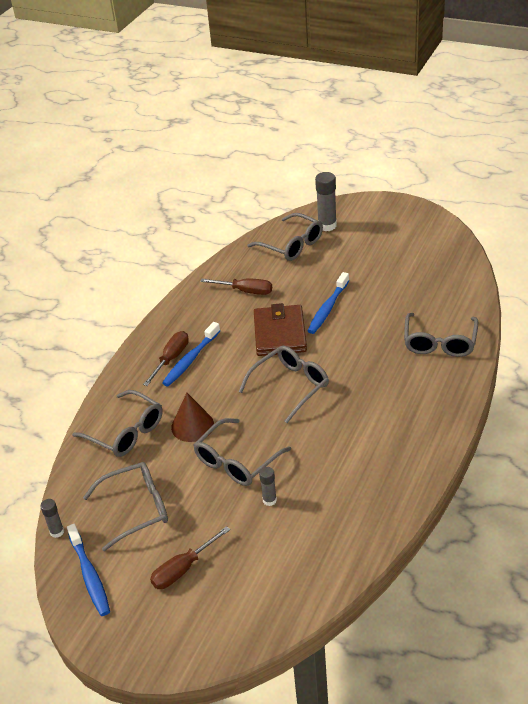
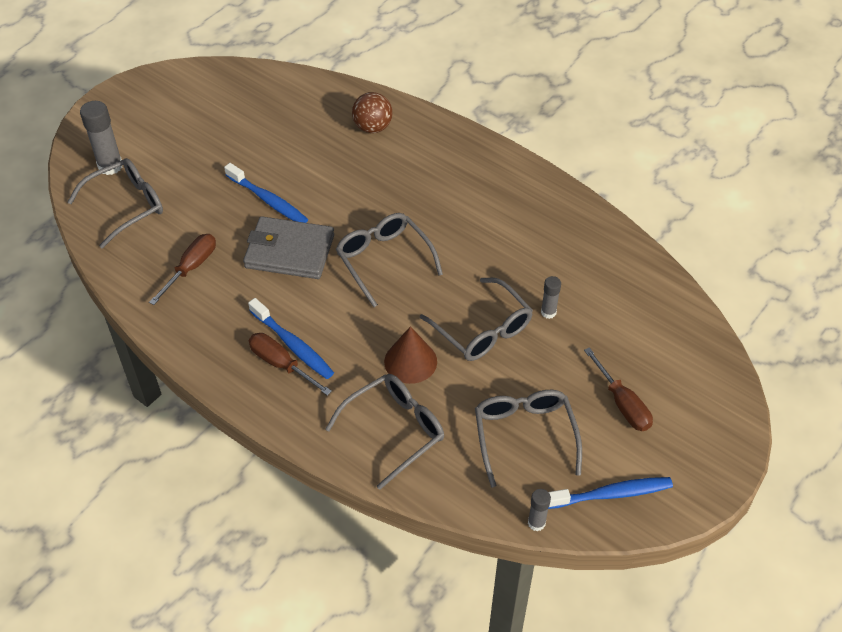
camera: 80 degrees left, 10 degrees up
brown wallet [254,303,307,356] -> grey wallet [243,216,334,279]
grey glasses [404,313,478,357] -> brown ball [352,92,392,133]

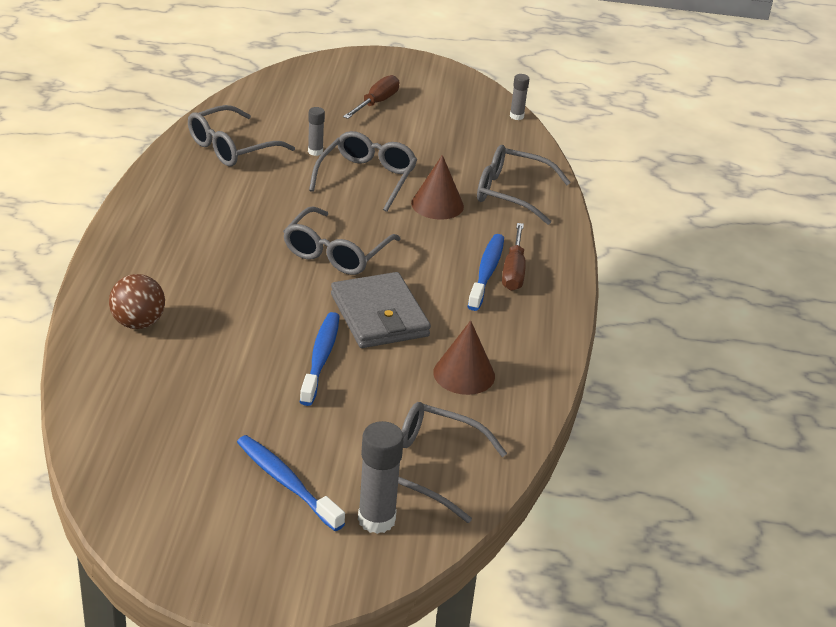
camera: 125 degrees left, 15 degrees down
brown screwdriver [149,234,216,305] -> brown cone [433,320,495,395]
grey glasses [475,390,582,487] -> grey glasses moved to [188,105,295,166]
blue toothbrush [548,477,673,509] -> blue toothbrush moved to [237,435,345,531]

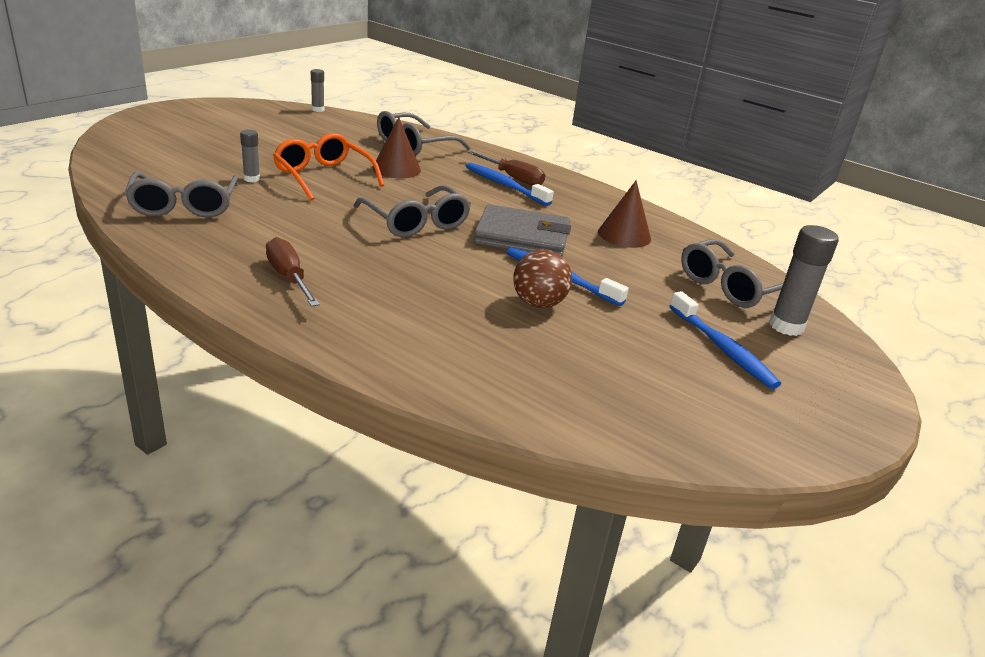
camera: 60 degrees left, 5 degrees down
brown ball [109,274,165,329] -> brown ball moved to [513,249,572,308]
blue toothbrush [237,435,345,531] -> blue toothbrush turned 105 degrees counterclockwise [669,291,781,389]
grey glasses [309,131,417,212] -> orange glasses [273,133,384,200]
brown screwdriver [343,75,399,119] -> brown screwdriver moved to [266,237,320,307]

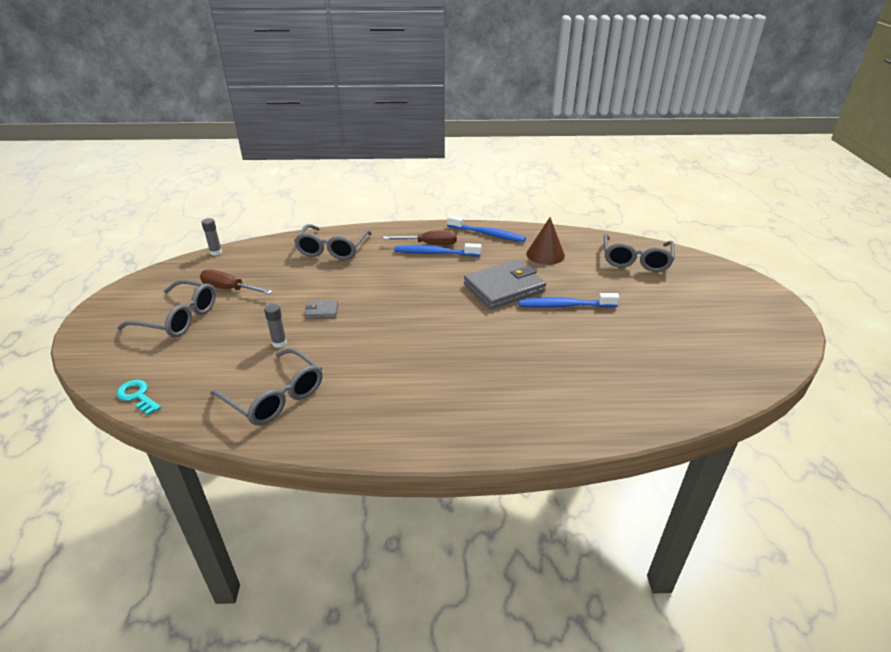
camera: 35 degrees left, 5 degrees up
brown screwdriver [266,237,320,307] -> brown screwdriver moved to [200,270,273,294]
orange glasses [273,133,384,200] -> grey wallet [305,300,338,318]
grey glasses [353,185,471,237] -> grey glasses moved to [117,280,216,337]
brown cone [373,117,421,178] -> none
brown ball [513,249,572,308] -> none
blue toothbrush [669,291,781,389] -> blue toothbrush moved to [447,215,526,242]
grey glue stick [770,225,839,336] -> none
none -> turquoise key [116,380,161,415]

